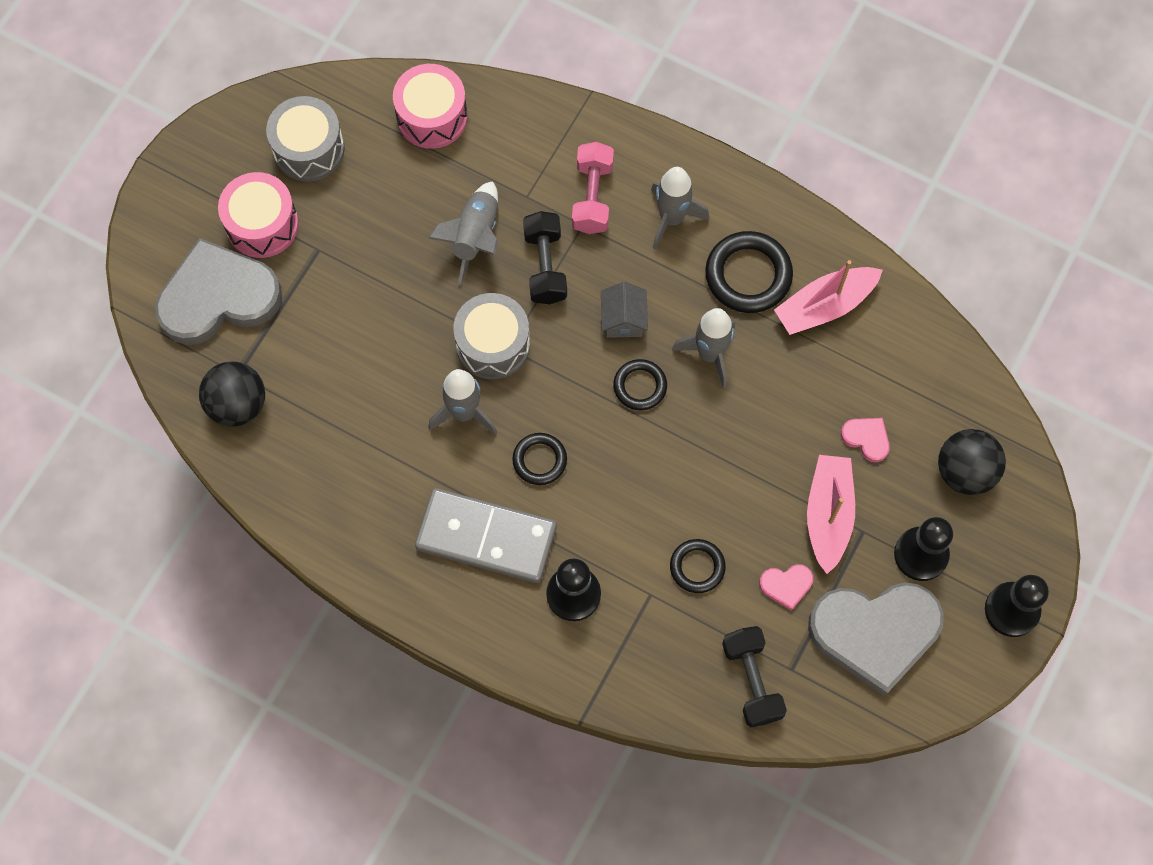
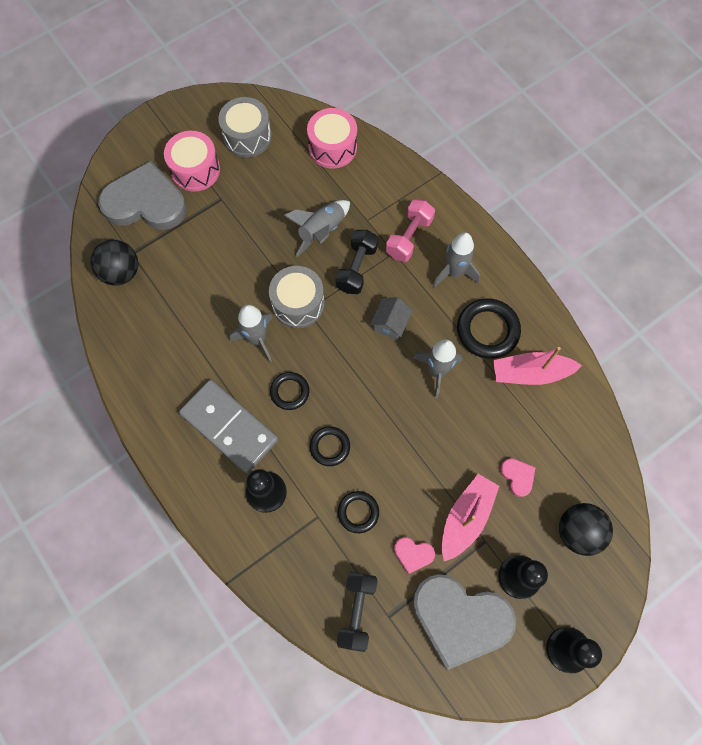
camera: 25 degrees right, 0 degrees up
black ring [613,359,667,410] -> black ring moved to [310,426,350,466]

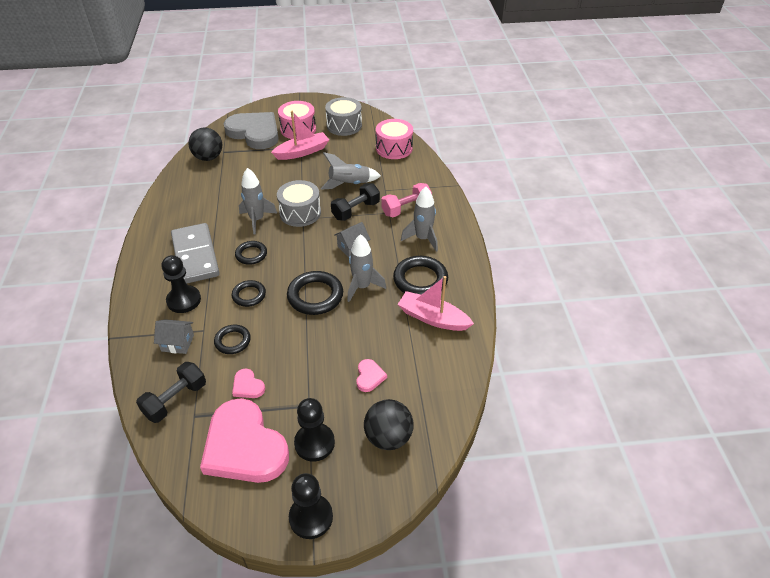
camera: 30 degrees right, 25 degrees down
grey heart [413,574,516,670] -> pink heart [200,398,289,483]
pink boat [442,474,499,561] -> pink boat moved to [271,111,329,160]
none -> grey house [154,319,194,354]
none -> black ring [287,271,343,315]

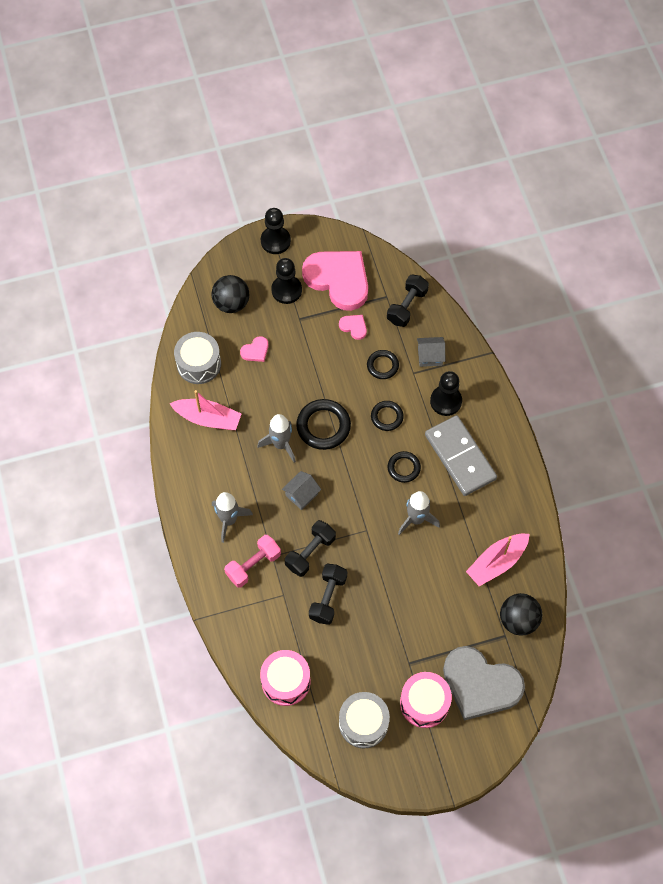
camera: 170 degrees right, 20 degrees up
pink boat [271,111,329,160] -> pink boat moved to [466,534,529,586]
grey drum [277,180,321,227] -> grey drum moved to [174,332,221,384]
grey rocket [321,152,381,190] -> black dumbbell [309,564,347,625]
pink heart [356,359,387,392] -> pink heart turned 120 degrees counterclockwise [240,336,268,362]
black ring [393,256,448,295] -> none

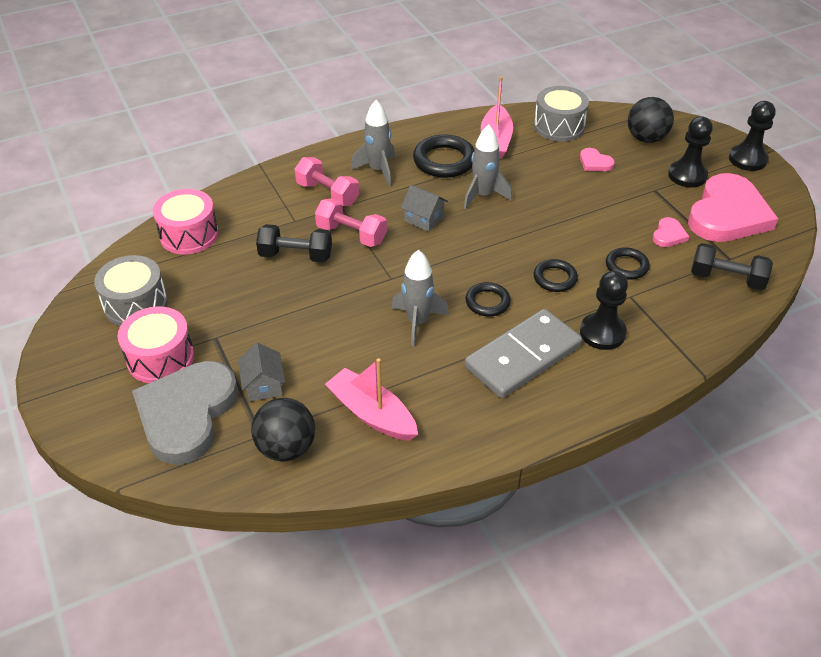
camera: 80 degrees right, 20 degrees down
black dumbbell [285,520,336,577] -> pink dumbbell [315,198,387,247]
black ring [296,399,351,450] -> black ring moved to [413,134,475,178]
grey house [417,337,445,367] -> grey house moved to [238,343,285,401]

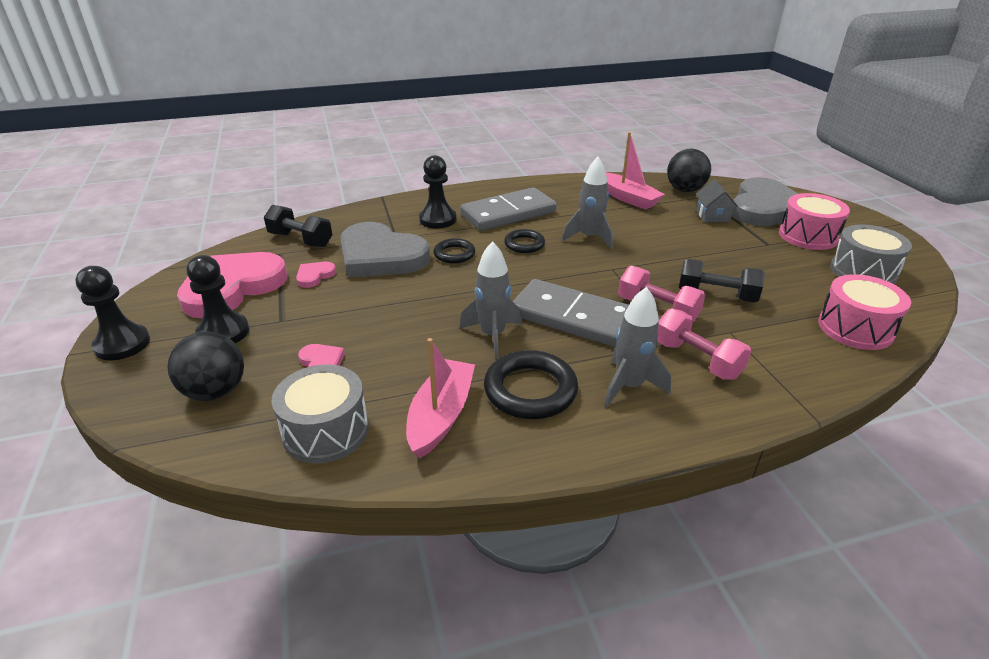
camera: 170 degrees left, 10 degrees down
grey house [401,185,448,232] -> grey domino [513,279,629,347]
black ring [606,247,650,280] -> grey heart [340,222,430,278]

